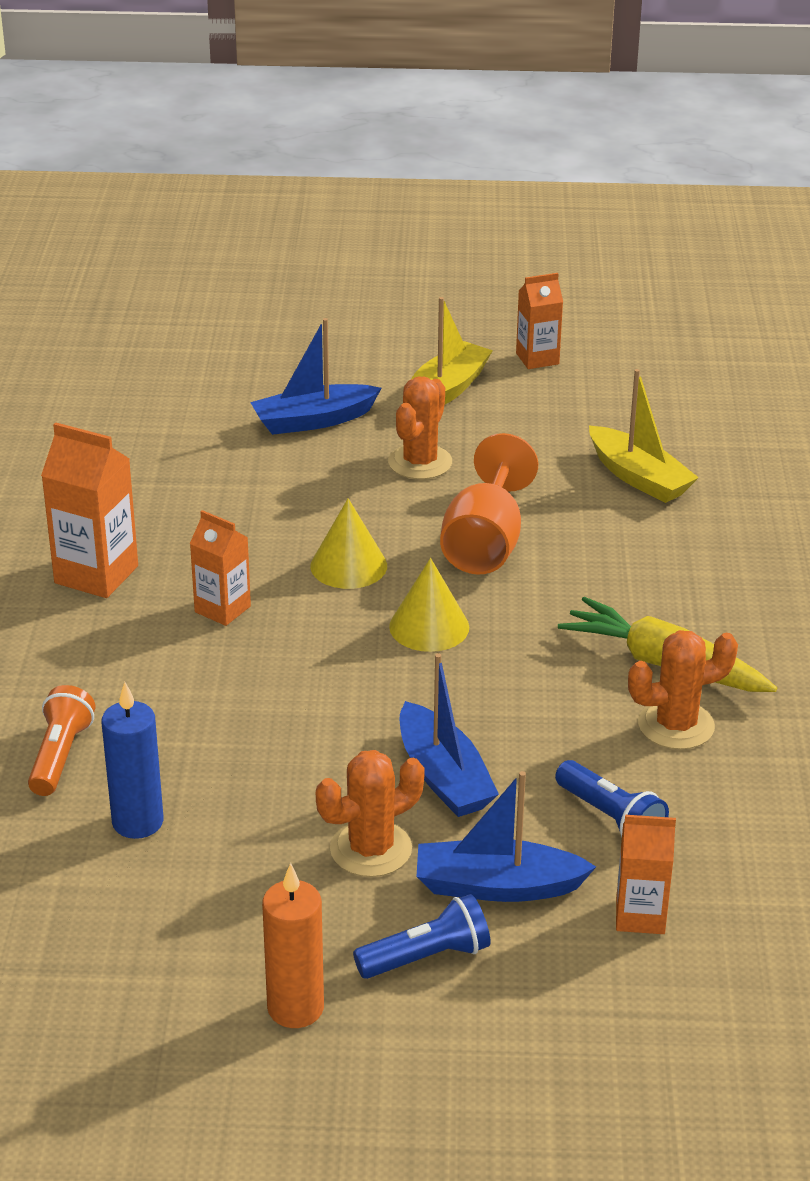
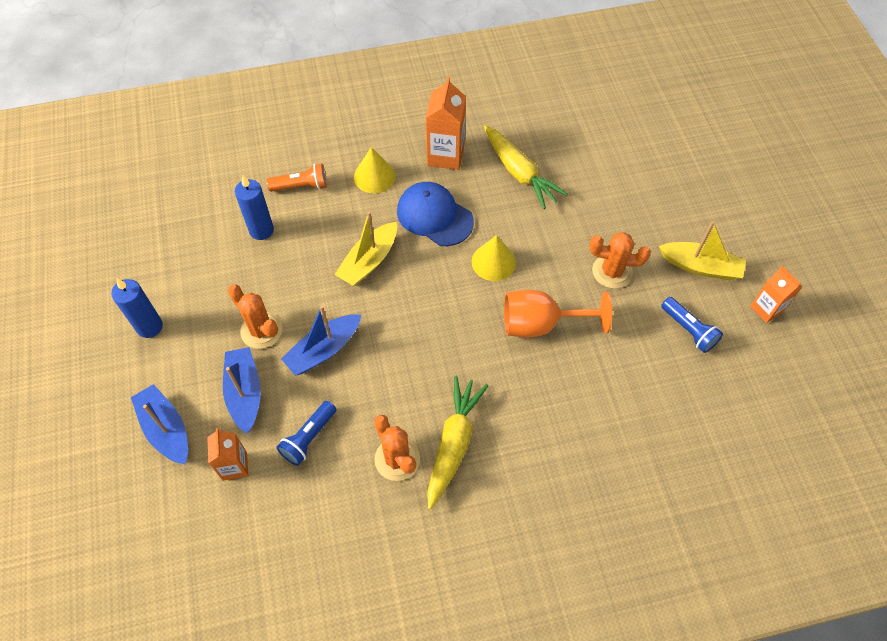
camera: 75 degrees right, 25 degrees up
orange carton [190,510,251,626] -> blue cap [397,182,474,246]
blue boat [250,318,382,435] -> blue boat moved to [131,384,188,464]
orange candle [262,863,324,1028] -> blue candle [111,278,163,338]
blue flashlight [353,894,491,979] -> blue flashlight moved to [661,297,723,353]
yellow cone [389,558,469,652] -> yellow cone moved to [354,147,396,193]
yellow boat [589,369,699,503] -> yellow boat moved to [335,211,397,286]
none -> yellow carrot [484,125,567,209]

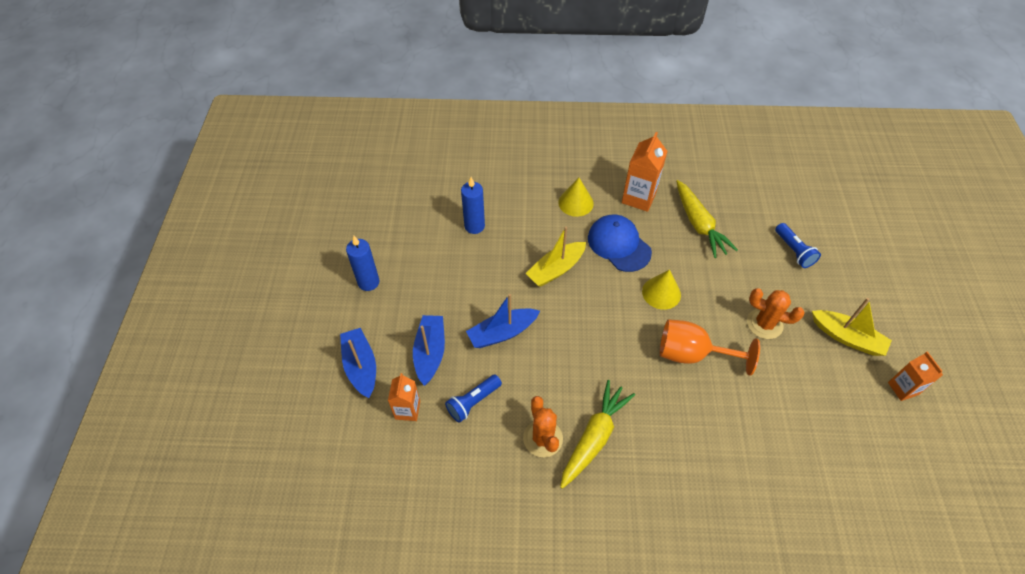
camera: 15 degrees right, 5 degrees down
orange cactus [228,284,282,349] -> none
orange flashlight [266,163,327,192] -> none
blue flashlight [661,297,723,353] -> blue flashlight moved to [775,223,821,268]

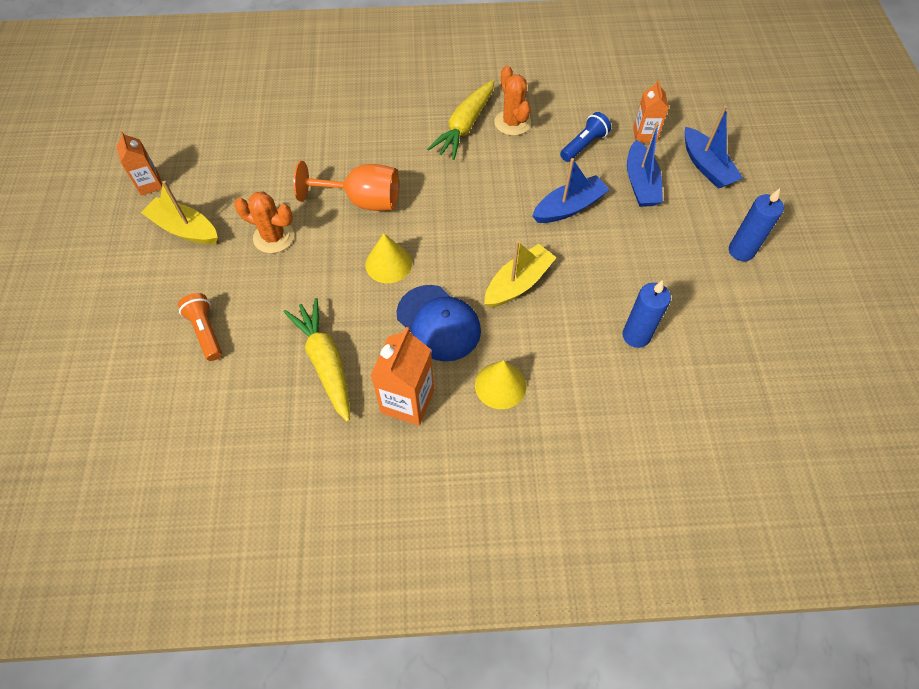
camera: 175 degrees right, 5 degrees up
blue flashlight [775,223,821,268] -> orange flashlight [178,293,222,361]

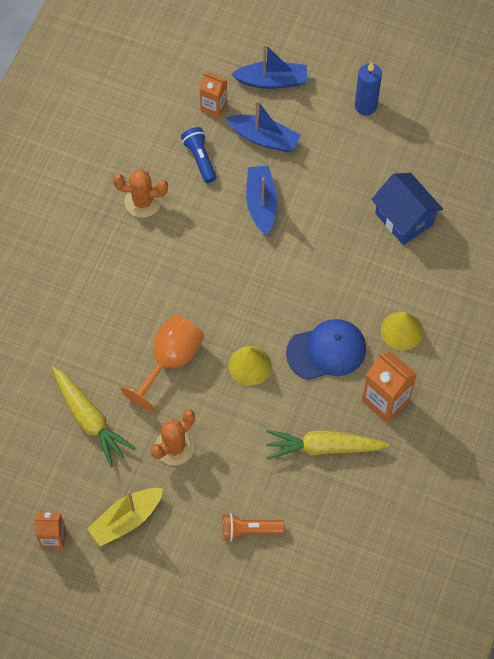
camera: 65 degrees left, 5 degrees up
yellow carrot [427,80,494,160] -> yellow carrot moved to [52,367,136,467]
yellow boat [484,240,557,308] -> none
blue candle [623,280,671,348] -> blue house [371,173,443,245]

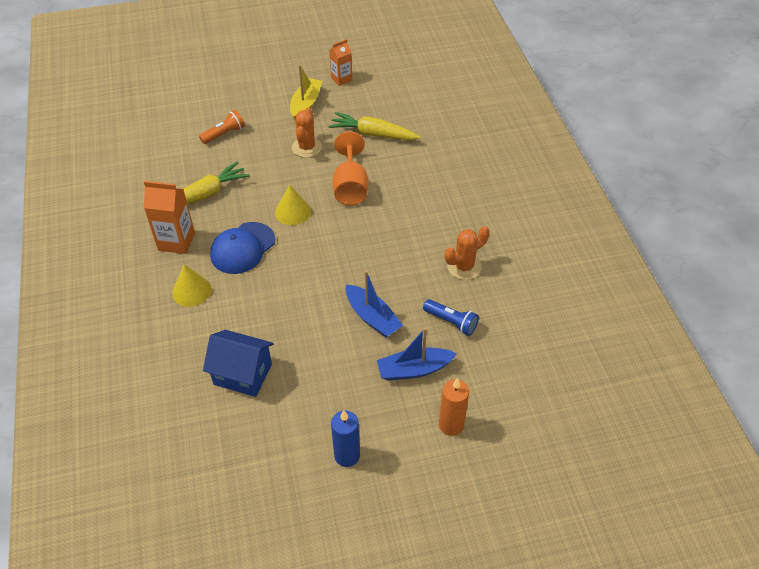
camera: 145 degrees right, 15 degrees down
orange carton [199,73,227,118] -> none
blue boat [232,44,307,89] -> orange candle [439,378,469,436]

